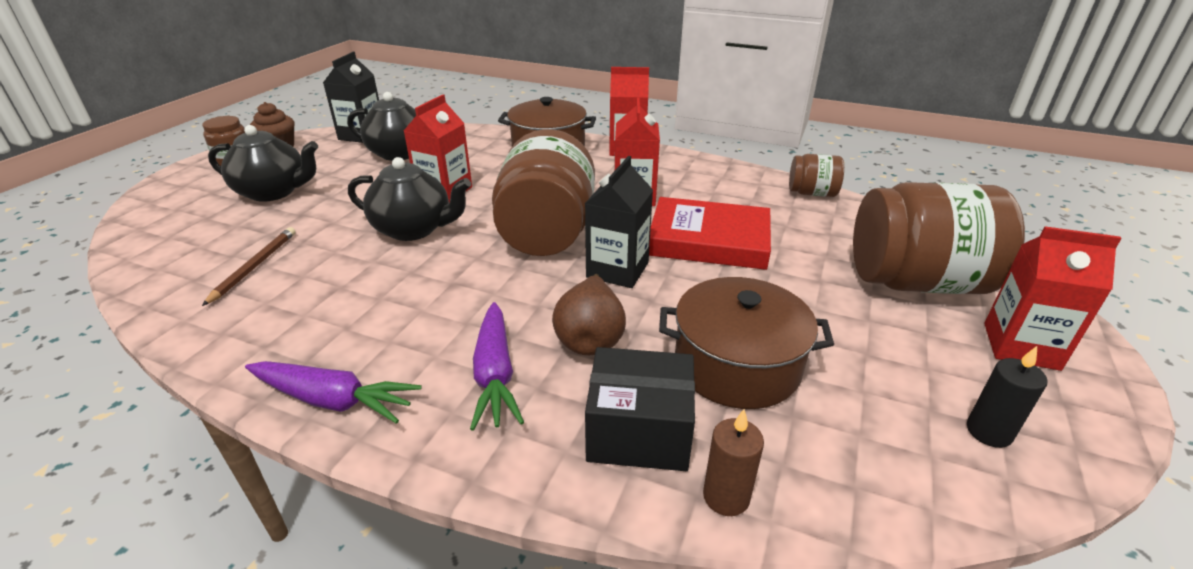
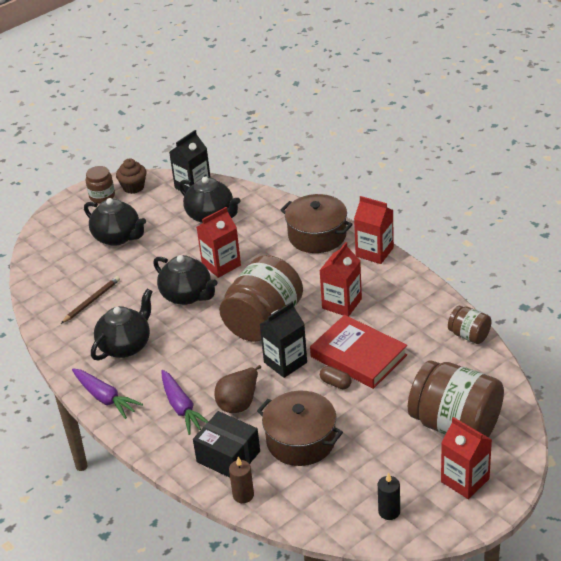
camera: 30 degrees right, 5 degrees up
purple carrot [470,302,524,431] -> purple carrot turned 45 degrees counterclockwise [161,370,208,435]
none -> black teapot [91,289,153,361]
none -> brown capsule [320,366,352,389]

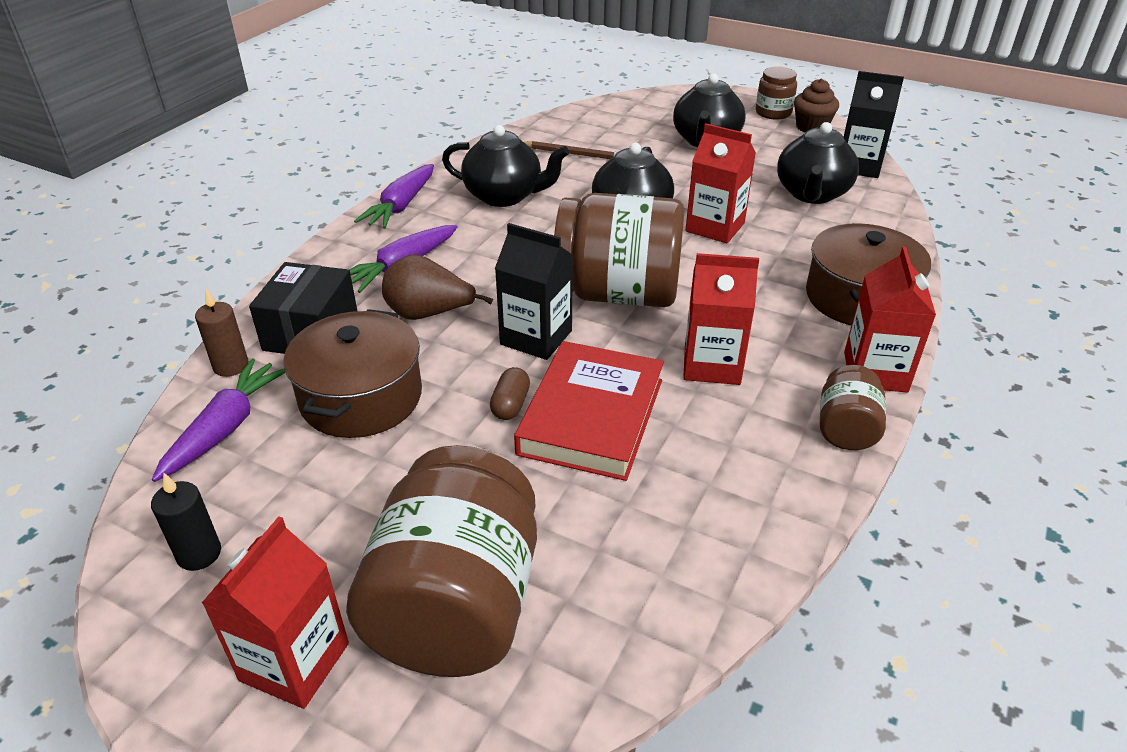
camera: 65 degrees right, 0 degrees up
brown jar [448,306,492,344] -> brown jar moved to [820,365,886,450]
none -> purple carrot [152,358,286,482]

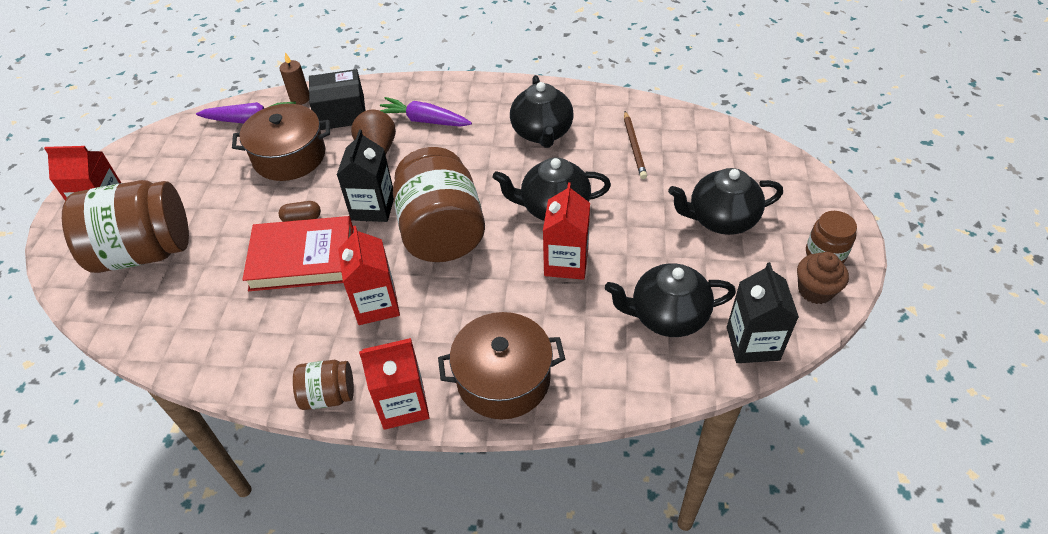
camera: 70 degrees right, 10 degrees up
black candle [151,473,221,571] -> none
purple carrot [354,164,434,229] -> none

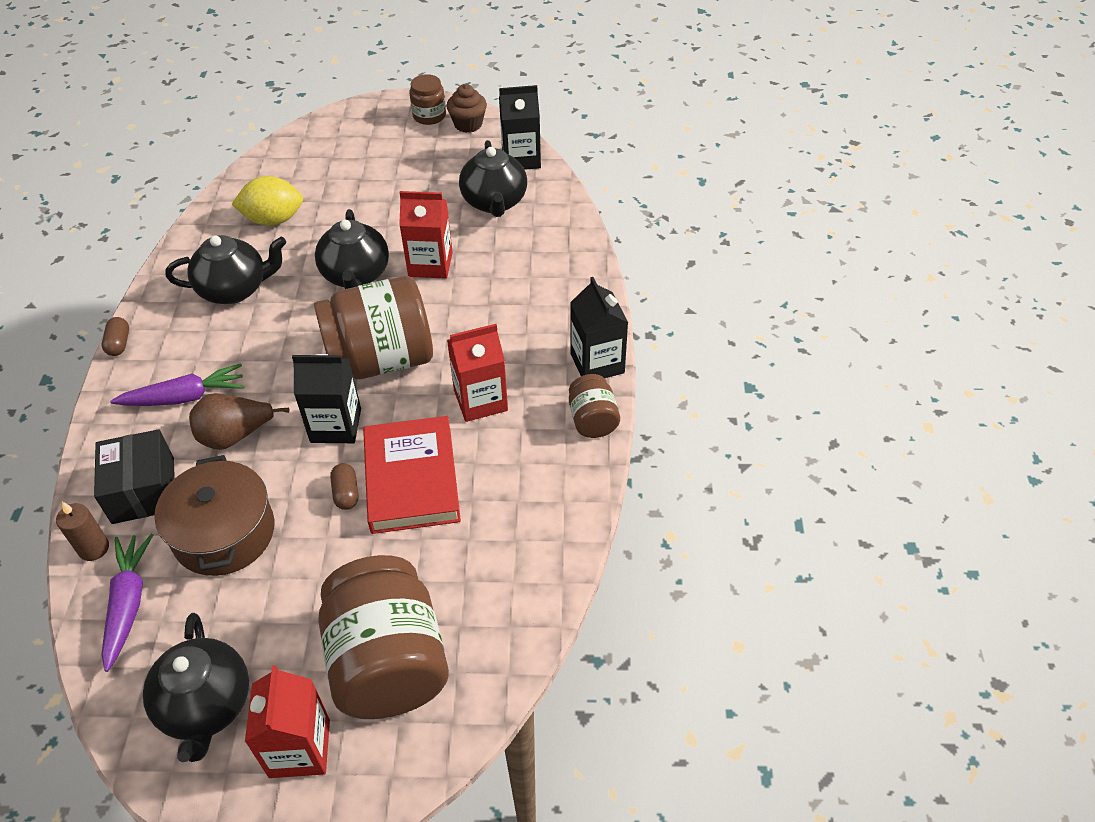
camera: 95 degrees left, 0 degrees up
red carton [359,338,430,430] -> black carton [570,277,628,378]
purple carrot [380,97,472,127] -> purple carrot turned 120 degrees counterclockwise [110,364,244,406]
brown pot [438,312,565,419] -> none
brown pencil [624,111,647,179] -> yellow lemon [232,176,303,226]
black teapot [668,168,783,235] -> black teapot moved to [143,613,249,762]
none -> brown capsule [102,317,129,356]

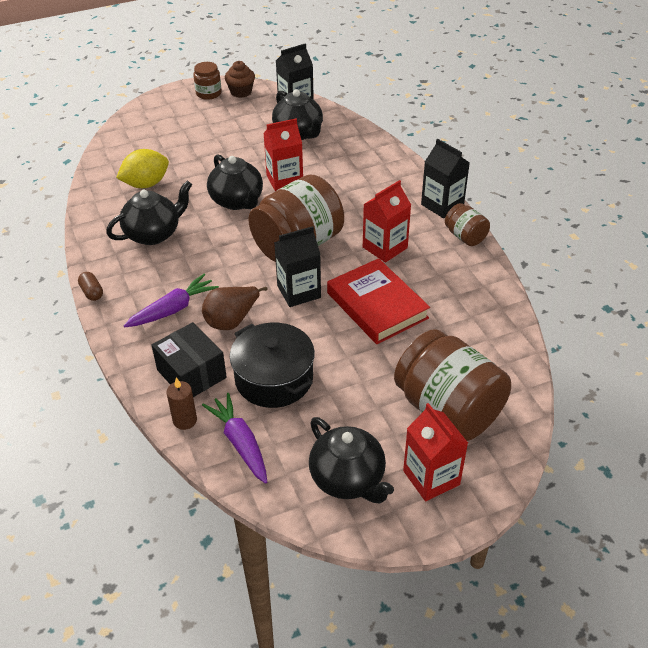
camera: 25 degrees left, 5 degrees down
brown pot [154,455,275,576] -> black pot [230,323,315,408]
brown capsule [330,463,358,510] -> none

